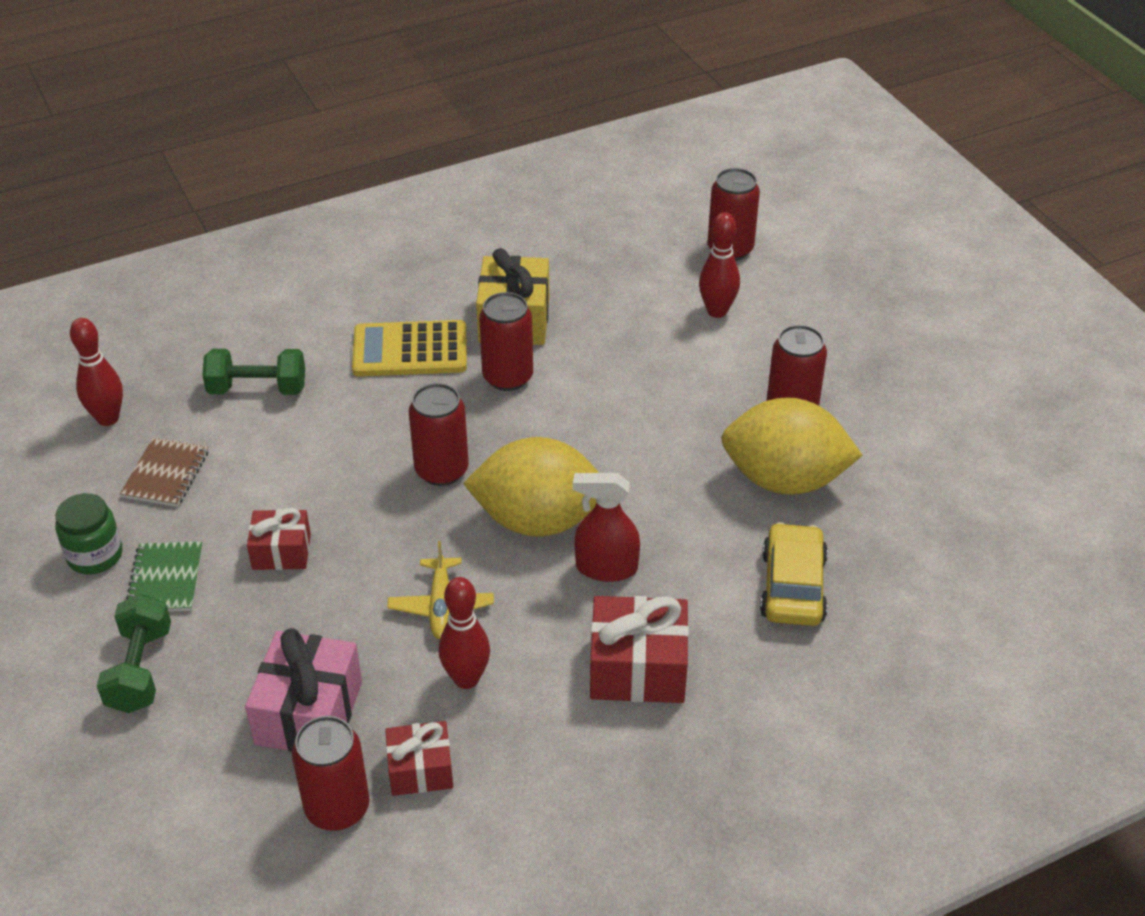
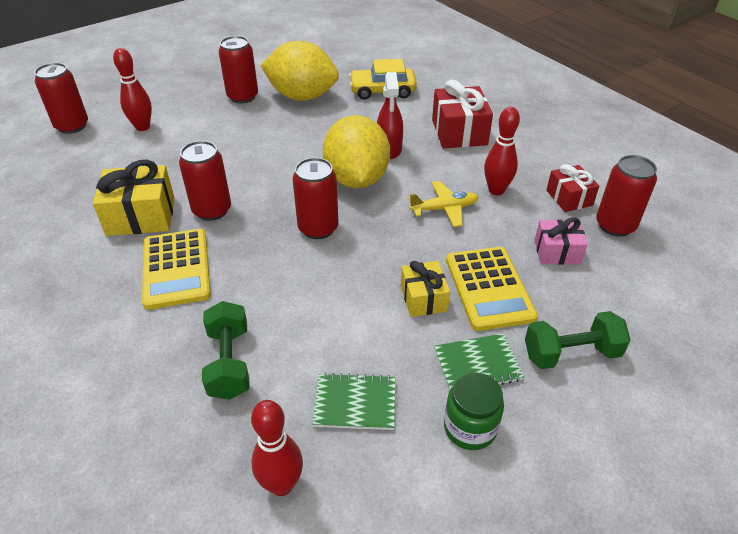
camera: 100 degrees left, 0 degrees up
brown notebook [120,438,208,507] -> green notebook [313,373,395,430]
pink gift [245,628,362,752] -> pink gift [535,217,588,265], size x0.62
red gift [247,508,311,570] -> yellow gift [401,261,450,317]
yellow lemon [721,397,863,495] -> yellow lemon turned 75 degrees counterclockwise [260,41,339,101]
none -> yellow calculator [446,247,538,331]

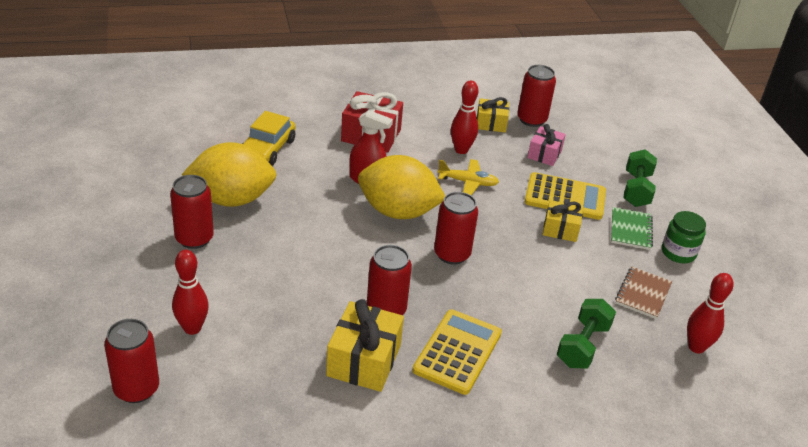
camera: 70 degrees left, 5 degrees down
yellow calculator [142,229,211,310] -> yellow calculator turned 75 degrees counterclockwise [412,309,502,395]
green dumbbell [202,301,250,400] -> green dumbbell turned 75 degrees counterclockwise [557,299,616,368]
yellow lemon [260,41,339,101] -> yellow lemon turned 45 degrees clockwise [182,142,277,207]
green notebook [313,373,395,430] -> brown notebook [615,267,672,319]
yellow plane [408,181,479,227] -> yellow plane turned 90 degrees clockwise [437,159,499,195]
red gift [546,164,599,212] -> yellow gift [477,97,509,133]

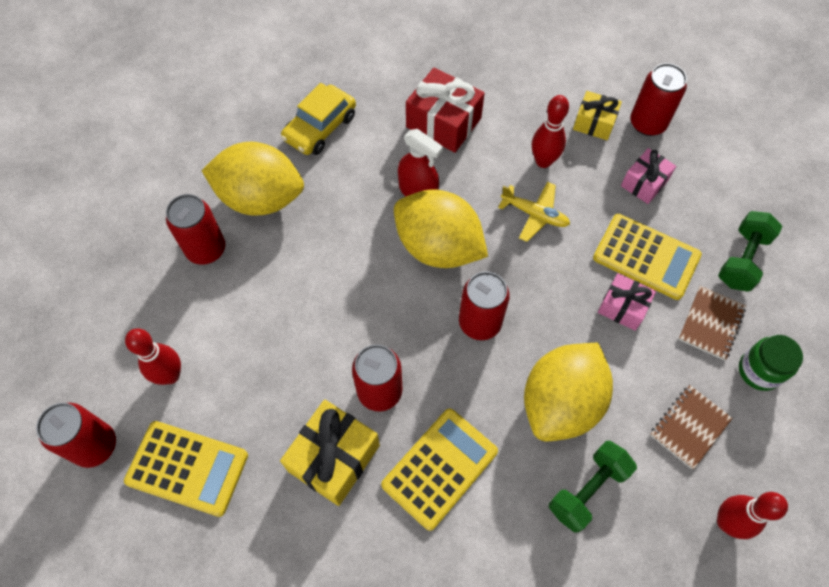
camera: 20 degrees right, 25 degrees up
yellow gift [543,200,583,242] -> pink gift [598,273,656,331]
green notebook [611,207,653,250] -> brown notebook [678,286,746,360]
none -> yellow calculator [124,421,248,517]
none -> yellow lemon [524,343,613,441]

